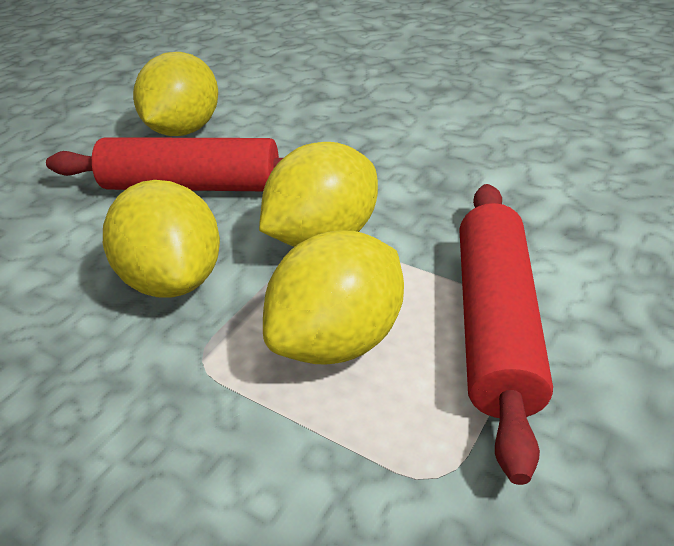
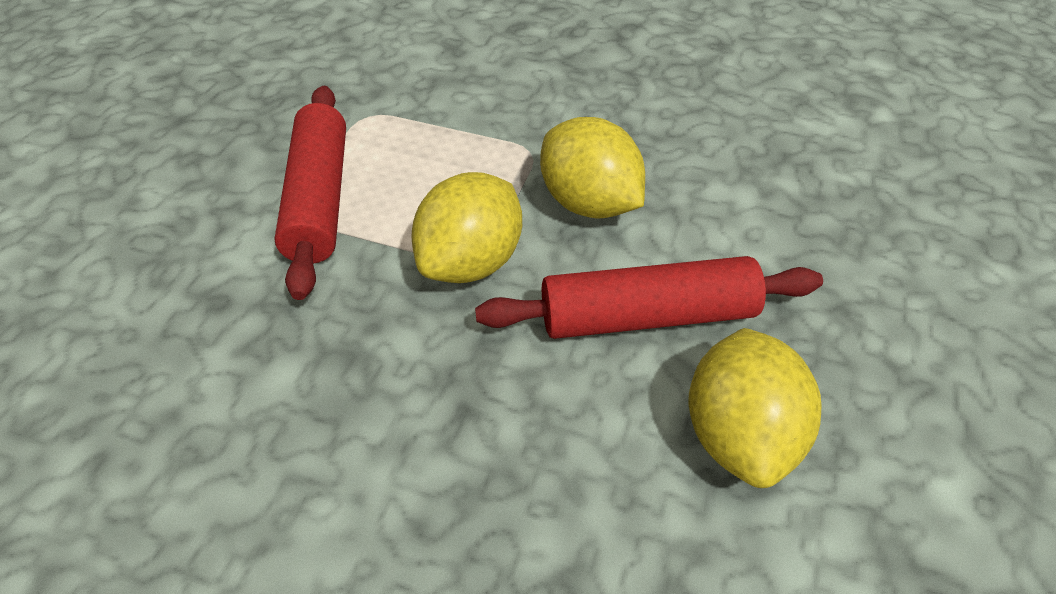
camera: 165 degrees right, 10 degrees up
yellow lemon [263,231,404,365] -> none

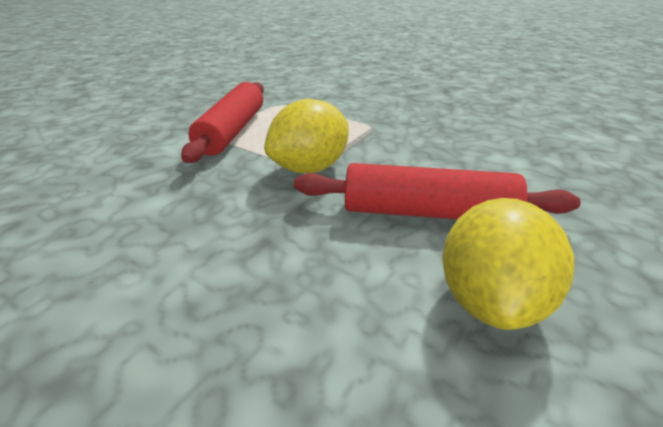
camera: 15 degrees right, 15 degrees down
yellow lemon [540,117,645,219] -> none

